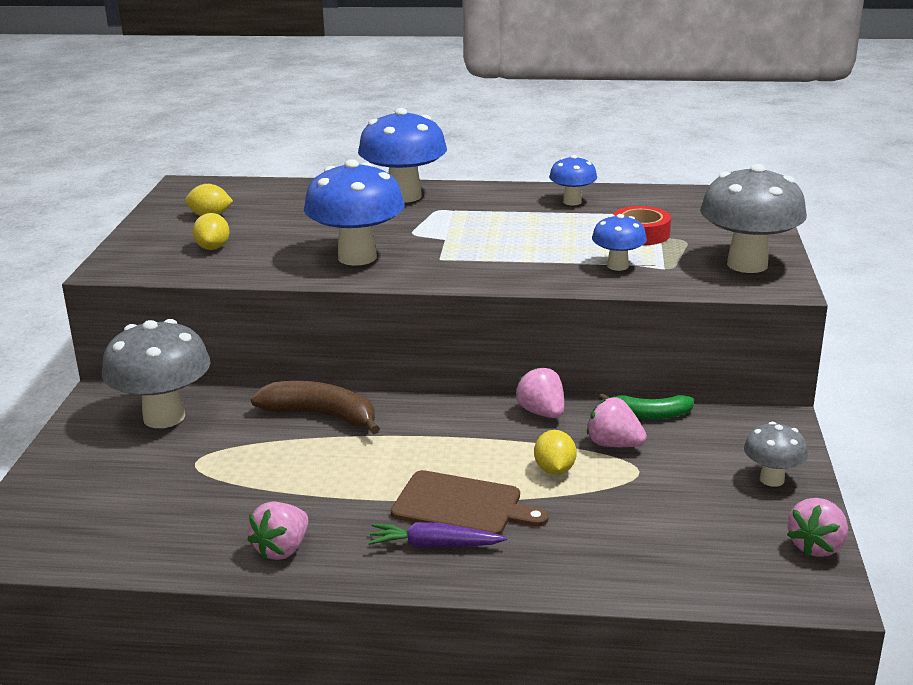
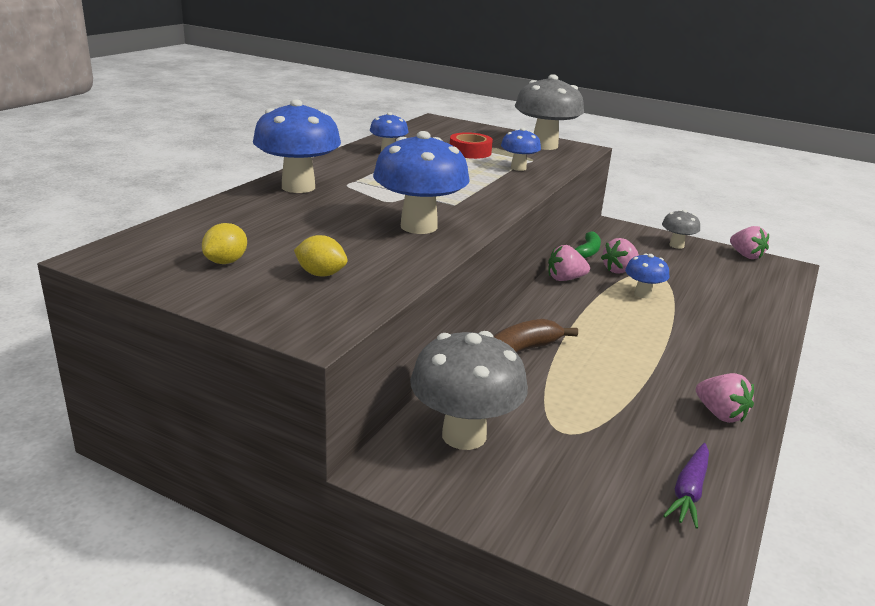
camera: 70 degrees left, 0 degrees up
purple carrot [368,522,507,548] -> purple carrot moved to [663,443,709,529]
brown cutting board [391,470,549,535] -> none
yellow lemon [534,430,577,475] -> blue mushroom [625,253,669,298]

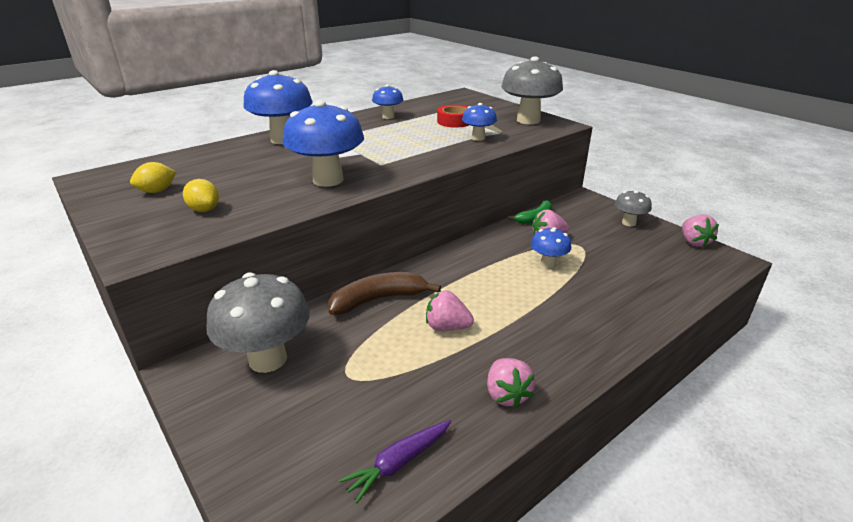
camera: 25 degrees right, 5 degrees up
pink strawberry [548,245,590,281] -> pink strawberry moved to [426,291,474,331]

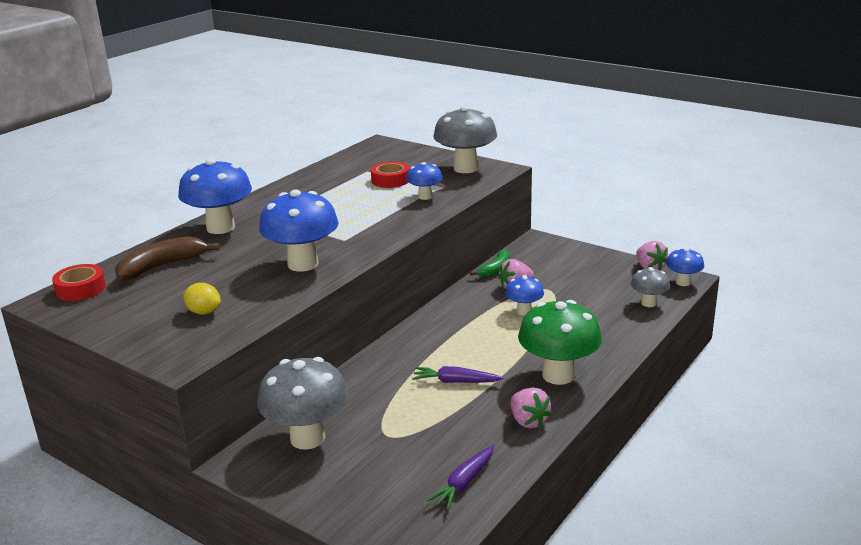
camera: 15 degrees left, 5 degrees down
yellow lemon [130,162,176,193] -> none
brown banana [328,272,441,315] -> brown banana moved to [115,236,220,281]
blue mushroom [372,84,403,119] -> blue mushroom moved to [666,248,704,286]
pink strawberry [426,291,474,331] -> purple carrot [412,366,503,383]
grey mushroom [615,190,652,226] -> grey mushroom moved to [631,267,670,307]
none -> red tape [52,264,106,301]
none -> green mushroom [518,300,602,385]

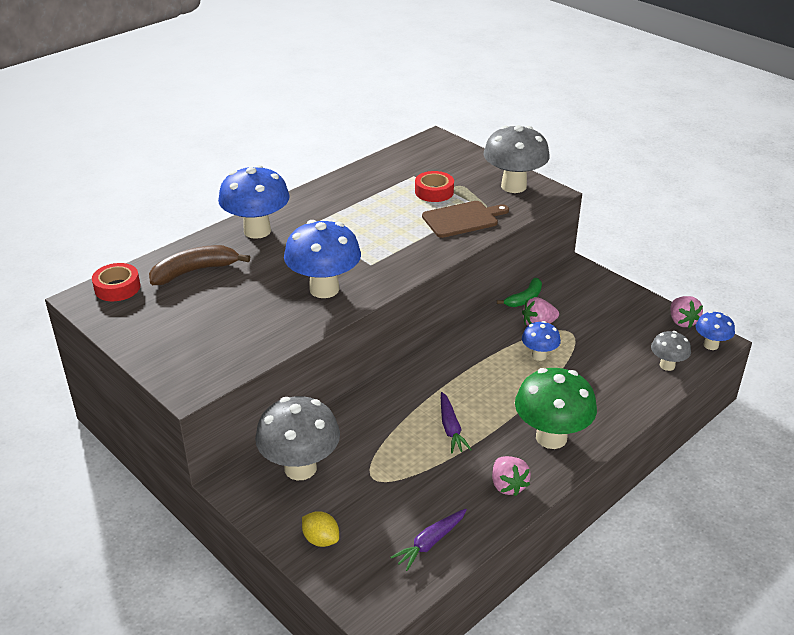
camera: 10 degrees right, 10 degrees up
yellow lemon [183,283,221,315] -> yellow lemon moved to [302,511,339,547]
blue mushroom [407,162,443,200] -> brown cutting board [422,201,509,238]
purple carrot [412,366,503,383] -> purple carrot turned 120 degrees counterclockwise [441,392,472,453]

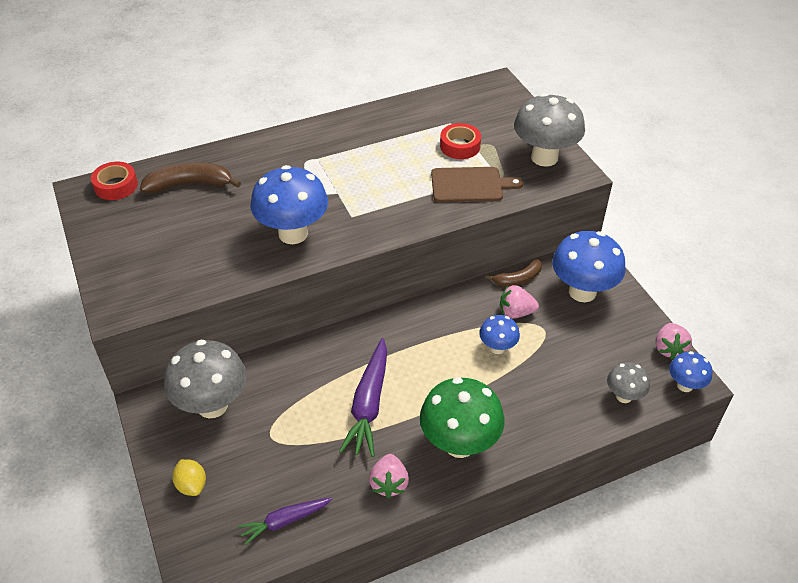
camera: 20 degrees right, 10 degrees up
blue mushroom [218,165,290,239] -> blue mushroom moved to [552,231,626,302]
purple carrot [441,392,472,453] -> purple carrot [339,338,387,457], size x1.64
green banana [497,278,542,307] -> brown banana [485,259,542,287]

